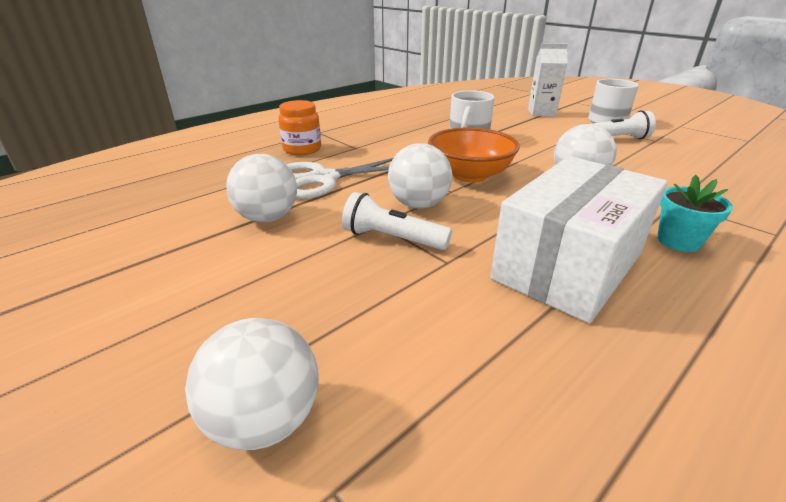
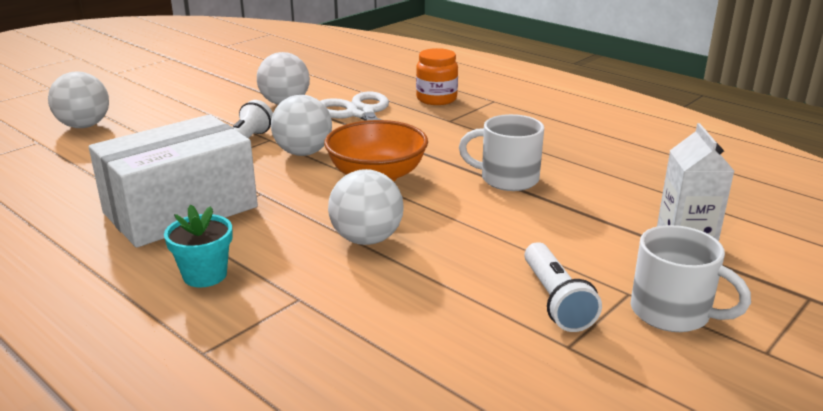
camera: 85 degrees right, 5 degrees down
white box [490,156,668,323] -> white box turned 75 degrees counterclockwise [89,114,258,248]

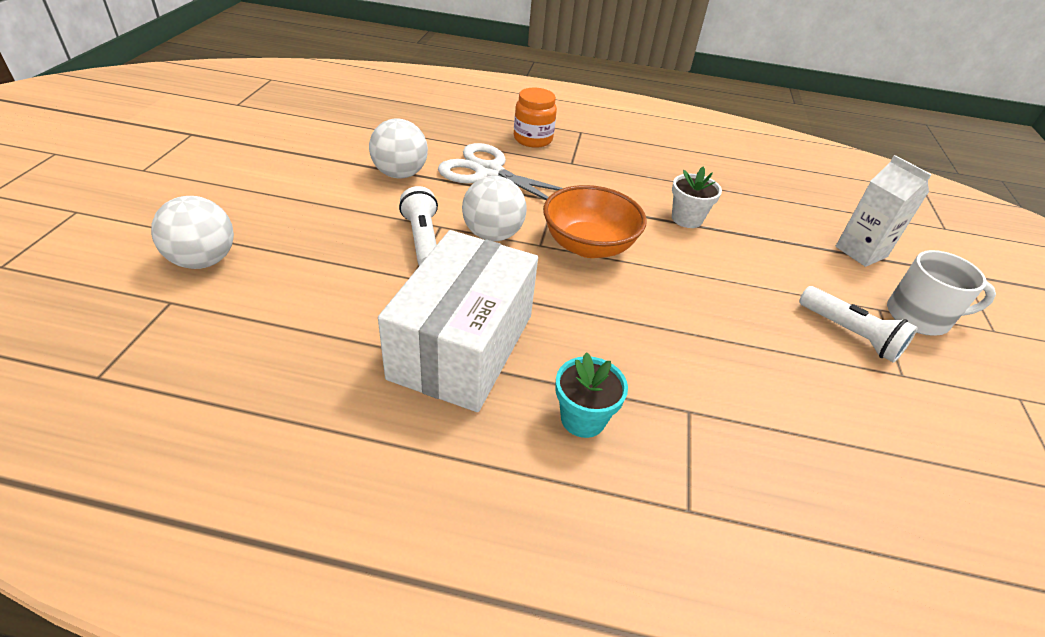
camera: 35 degrees left, 15 degrees up
white ball [328,169,404,245] -> none
white mug [459,114,544,191] -> white flower pot [672,167,722,228]

